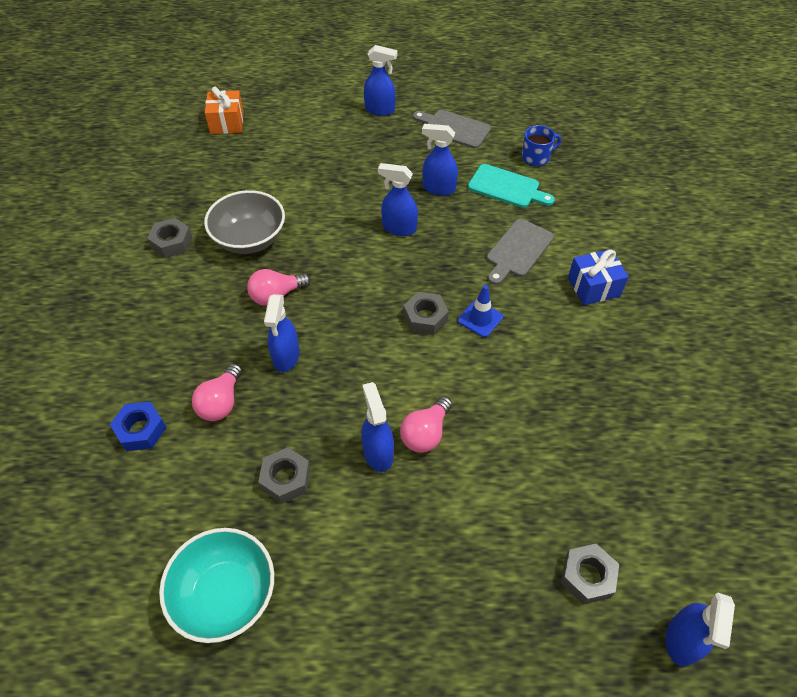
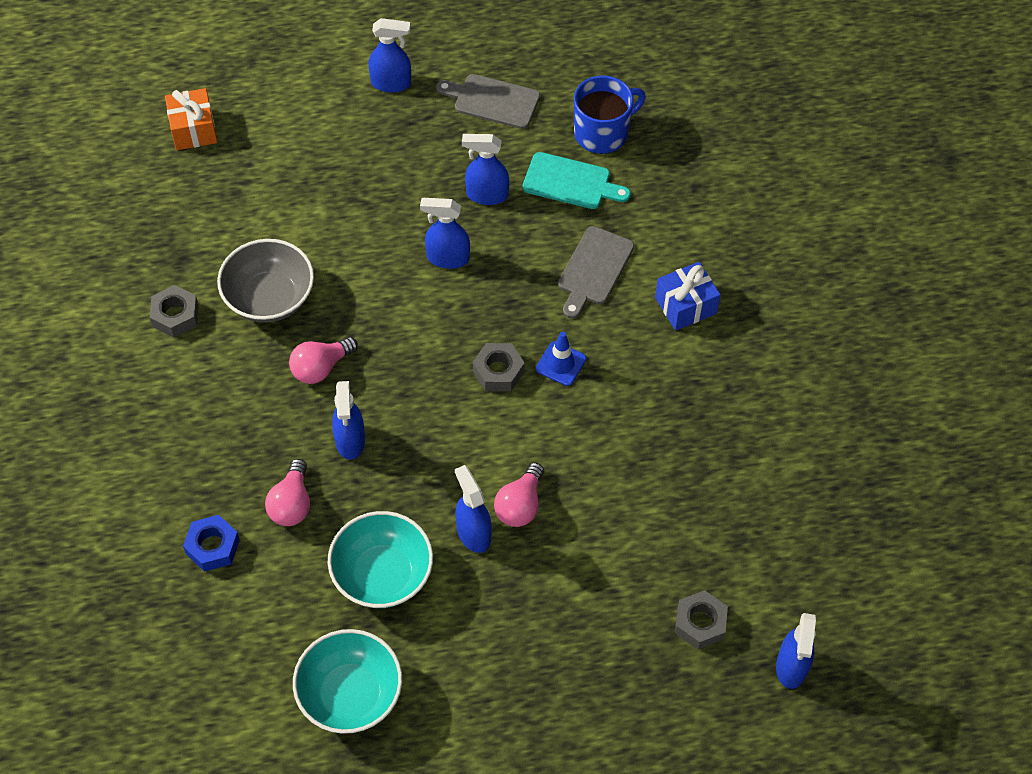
camera: 10 degrees left, 5 degrees up
grey nut [258,447,310,504] -> turquoise bowl [328,511,433,608]
blue mug [522,125,561,167] -> blue mug [574,76,646,154], size x1.54

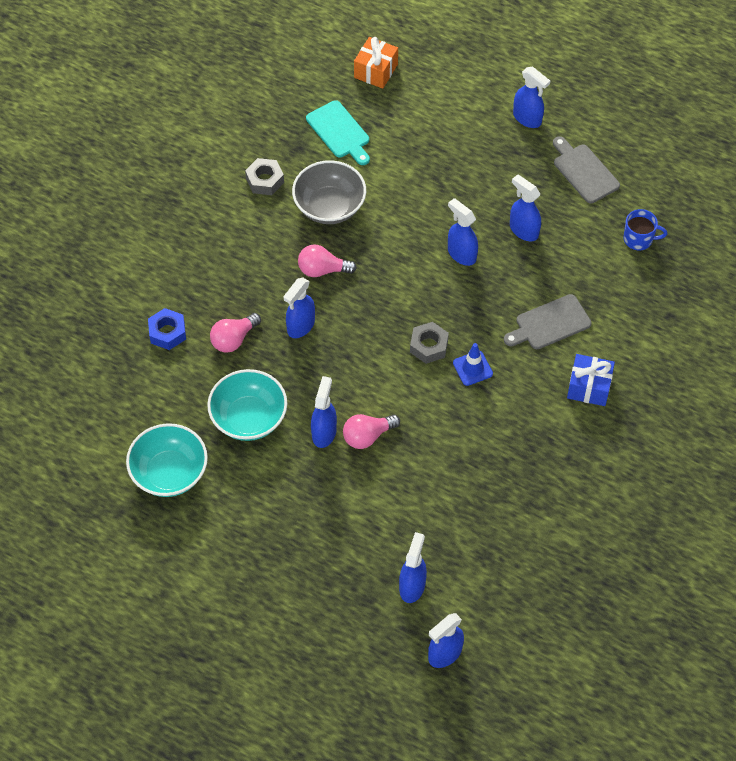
camera: 40 degrees right, 0 degrees up
turquoise cutting board [523,152,631,209] -> turquoise cutting board moved to [306,100,370,165]
blue mug [574,76,646,154] -> blue mug [624,209,667,251], size x0.65
grey nut [675,590,728,649] -> blue spray bottle [399,532,427,603]

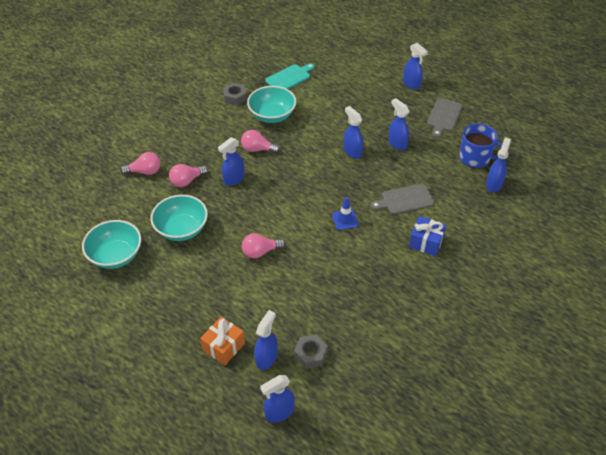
camera: 10 degrees right, 10 degrees down
blue nut [148,308,186,350] -> pink light bulb [120,152,160,175]
grey bowl [292,160,366,224] -> turquoise bowl [247,86,296,123]
turquoise cutting board [306,100,370,165] -> turquoise cutting board turned 105 degrees counterclockwise [265,63,315,89]
blue spray bottle [311,376,337,448] -> blue spray bottle moved to [486,137,511,192]
orange gift [354,37,398,89] -> orange gift moved to [200,317,245,365]
grey nut [410,322,449,364] -> grey nut moved to [294,334,328,369]
grey cutting board [553,136,620,204] -> grey cutting board turned 135 degrees counterclockwise [427,98,463,138]
blue mug [624,209,667,251] -> blue mug [459,123,502,168], size x1.54

